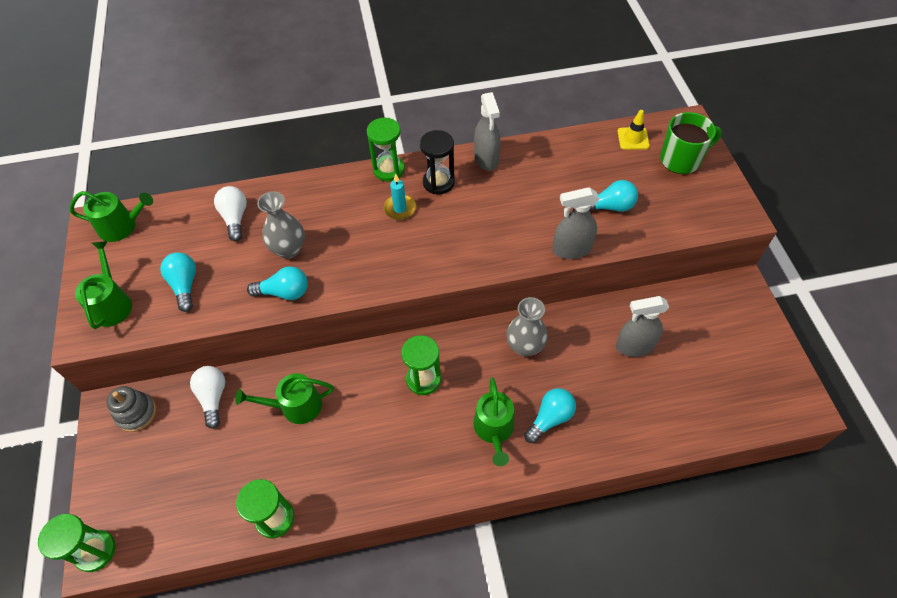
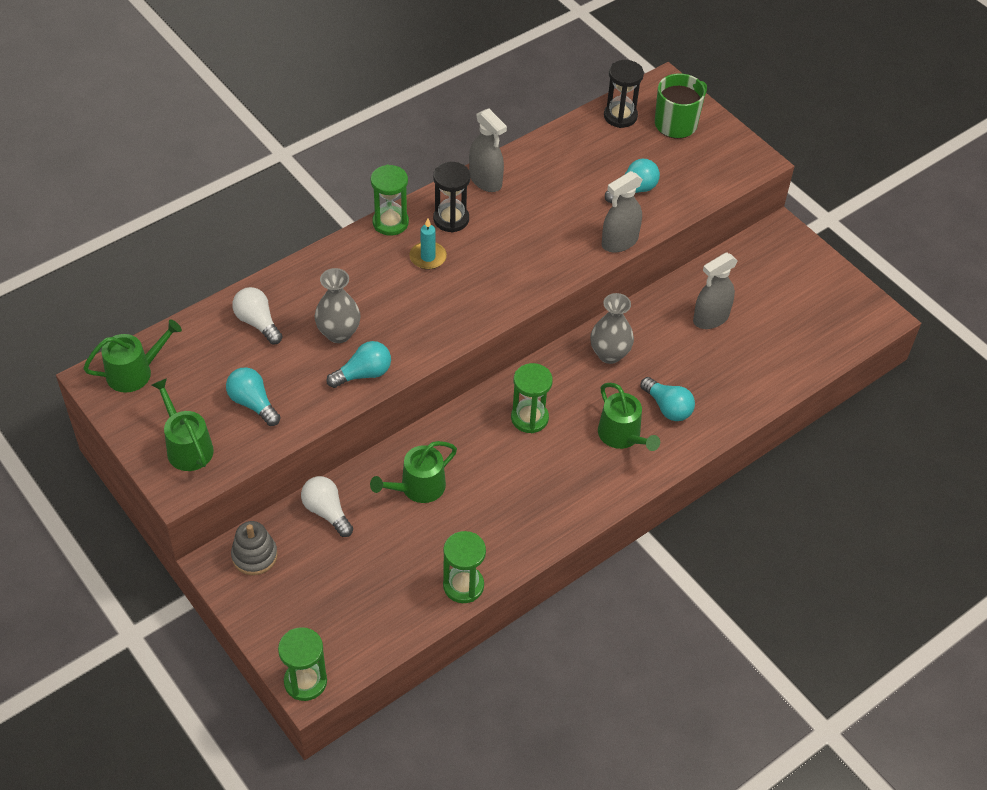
camera: 30 degrees left, 5 degrees down
turquoise light bulb [524,388,576,443] -> turquoise light bulb turned 120 degrees clockwise [640,377,695,421]
yellow traffic cone [618,110,650,150] -> black hourglass [604,60,644,128]

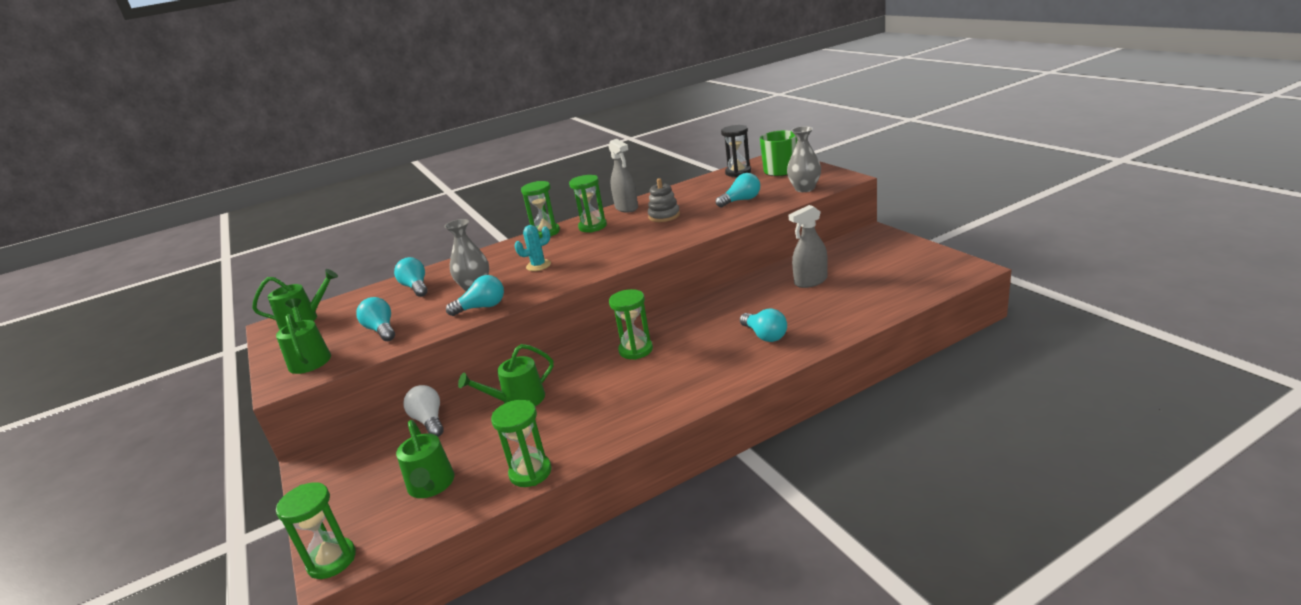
camera: 15 degrees right, 25 degrees down
grey stacking toy [231,521,278,575] -> grey stacking toy moved to [648,178,680,222]
white light bulb [232,287,283,344] -> turquoise light bulb [394,257,428,297]
turquoise candle [409,218,447,270] -> none
black hourglass [433,162,470,233] -> green hourglass [569,175,607,233]
grey vase [590,293,634,364] -> grey vase moved to [787,126,821,192]
green watering can [598,383,660,451] -> green watering can moved to [396,420,454,498]
grey spray bottle [602,171,643,253] -> none
none -> turquoise cactus [514,225,551,271]

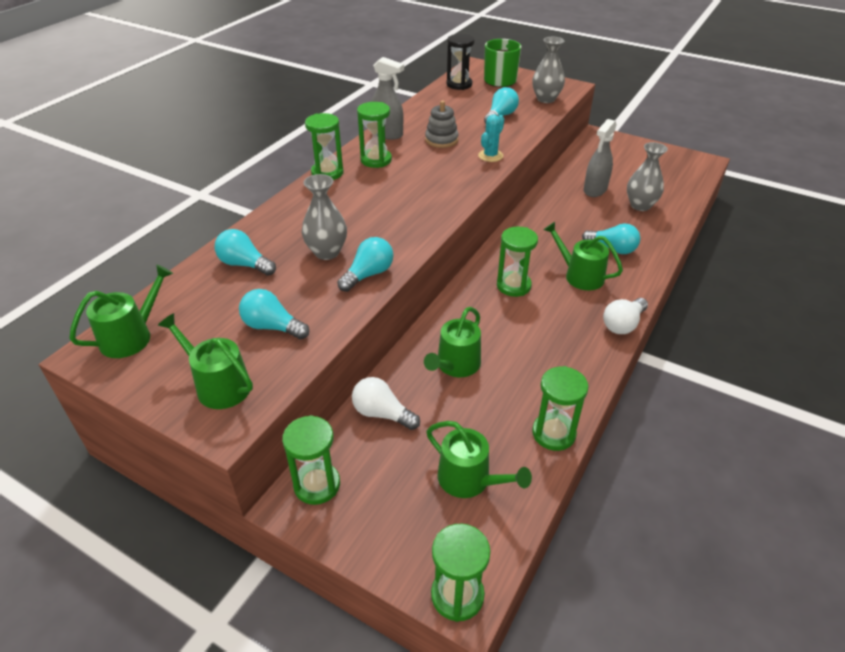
camera: 35 degrees left, 15 degrees up
turquoise cactus [514,225,551,271] -> turquoise cactus moved to [478,114,504,162]
none -> green hourglass [282,415,340,505]
none -> green watering can [544,222,623,290]
none -> white light bulb [603,298,648,334]
none -> grey vase [627,142,668,211]

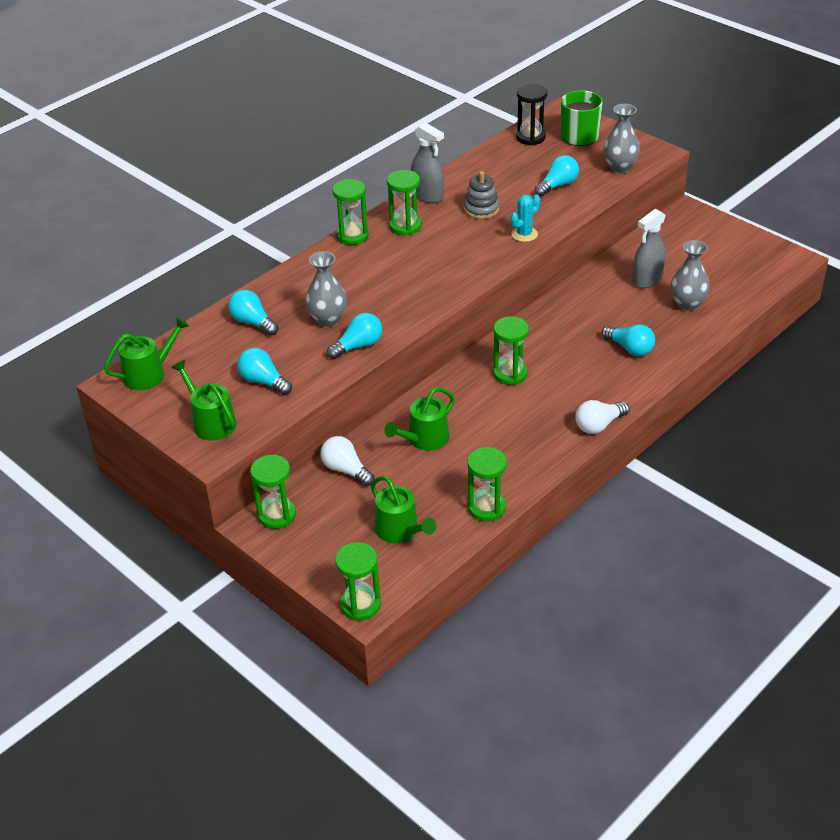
camera: 15 degrees right, 0 degrees up
green watering can [544,222,623,290] -> none

